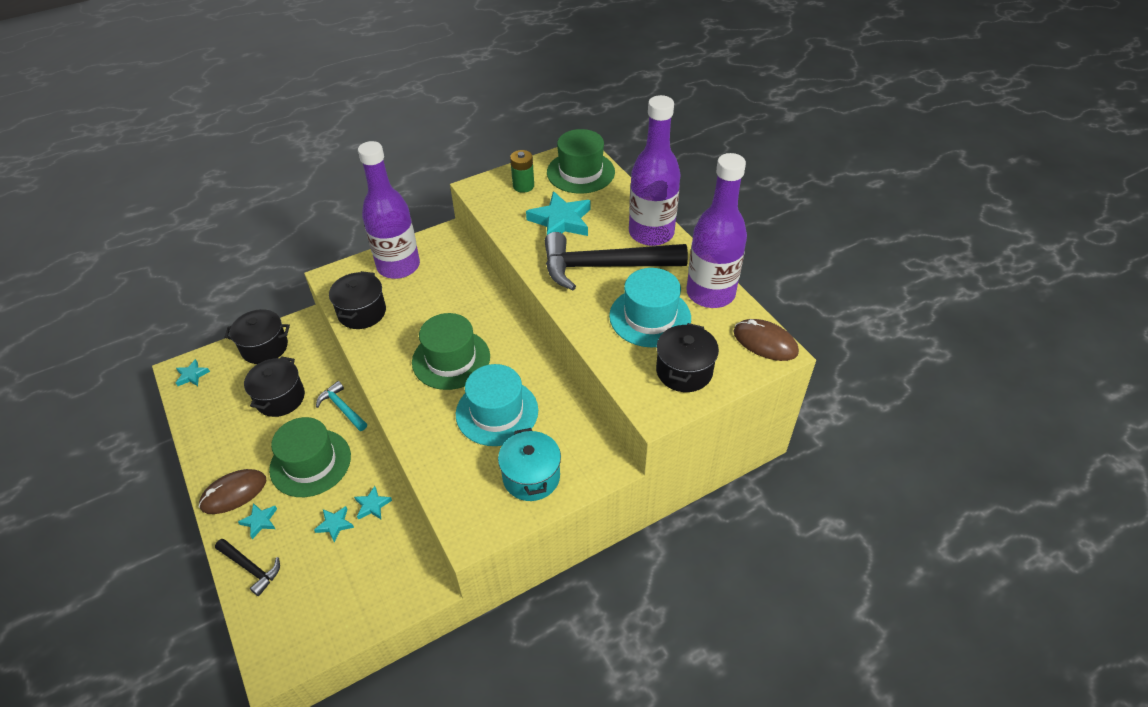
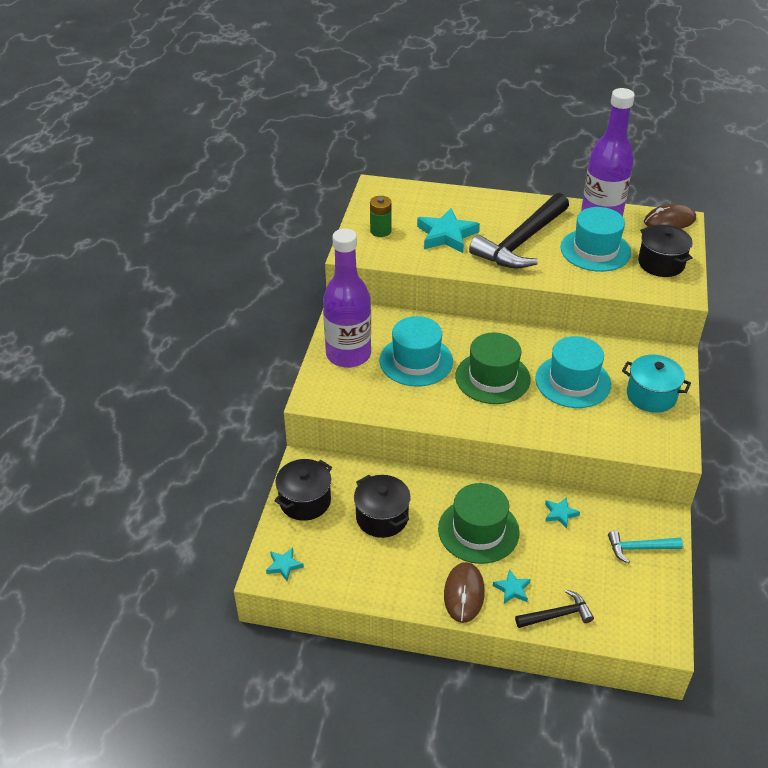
camera: 50 degrees left, 5 degrees down
turquoise star [314,506,354,542] -> none
turquoise hammer [316,381,367,431] -> turquoise hammer moved to [608,531,683,564]
black pot [329,271,386,329] -> none
green hat [547,129,615,194] -> none
purple bottle [629,95,681,246] -> none
none -> turquoise hat [380,316,453,386]

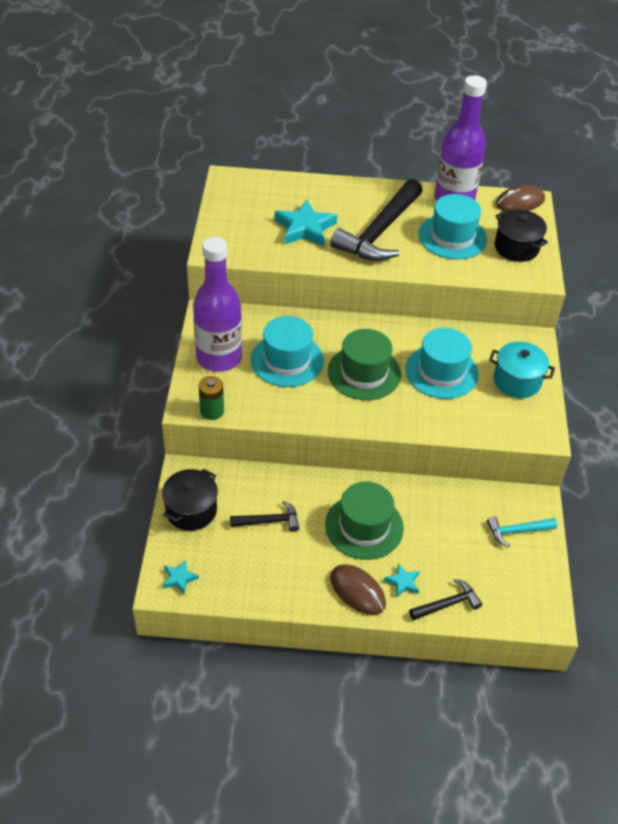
camera: 10 degrees left, 5 degrees up
black pot [354,475,411,538] -> black hammer [230,501,299,532]
green battery [370,196,392,237] -> green battery moved to [199,376,224,420]
brown mouse [444,562,485,623] -> brown mouse turned 45 degrees counterclockwise [330,564,386,615]
turquoise star [545,497,580,529] -> none

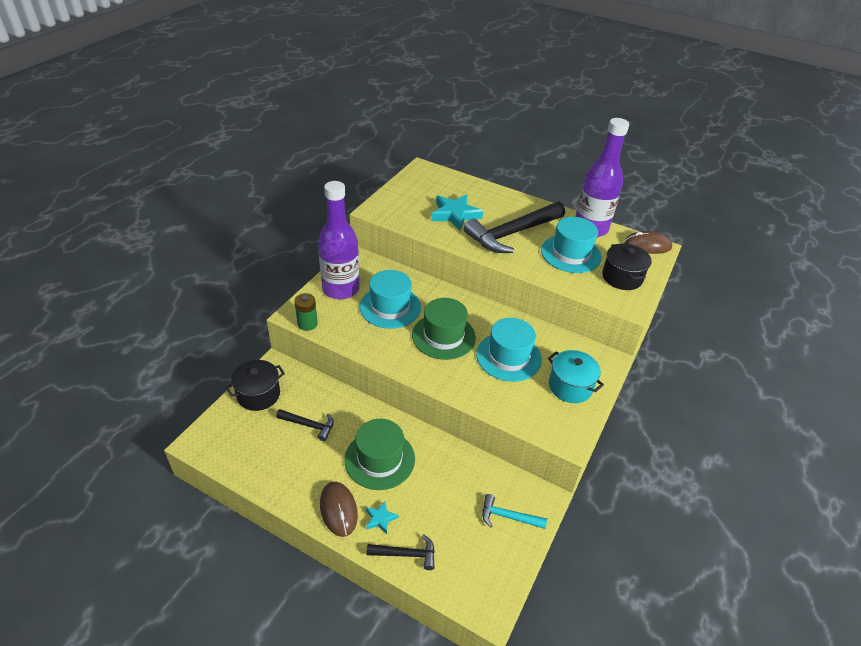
camera: 25 degrees right, 5 degrees down
turquoise star [163,560,199,595] -> none

